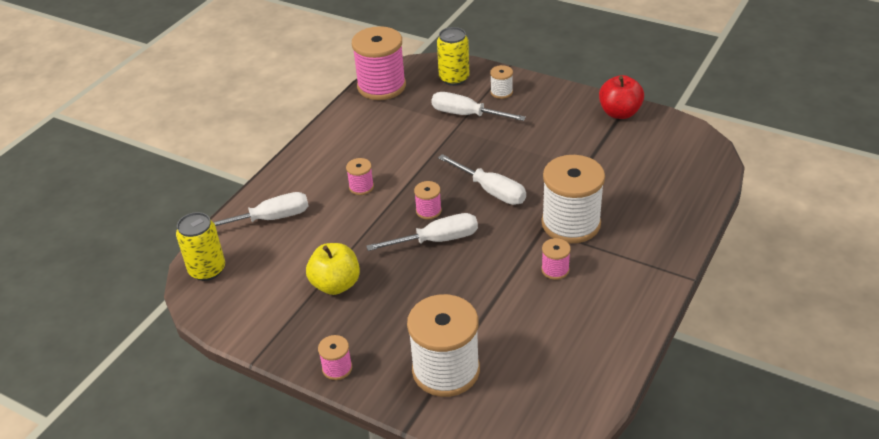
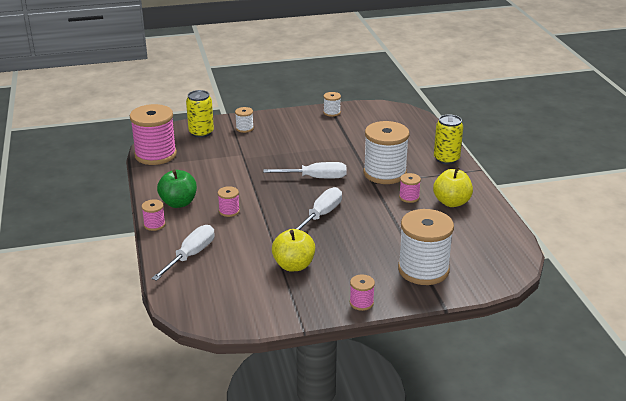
camera: 45 degrees left, 10 degrees down
yellow can [176,212,225,281] -> yellow can moved to [434,115,463,164]
pink spool [414,181,442,220] -> pink spool moved to [141,200,165,231]
white screwdriver [431,92,526,121] -> none
red apple [599,75,644,119] -> white spool [323,92,341,117]
none -> green apple [157,170,197,208]
none -> yellow apple [433,167,473,207]

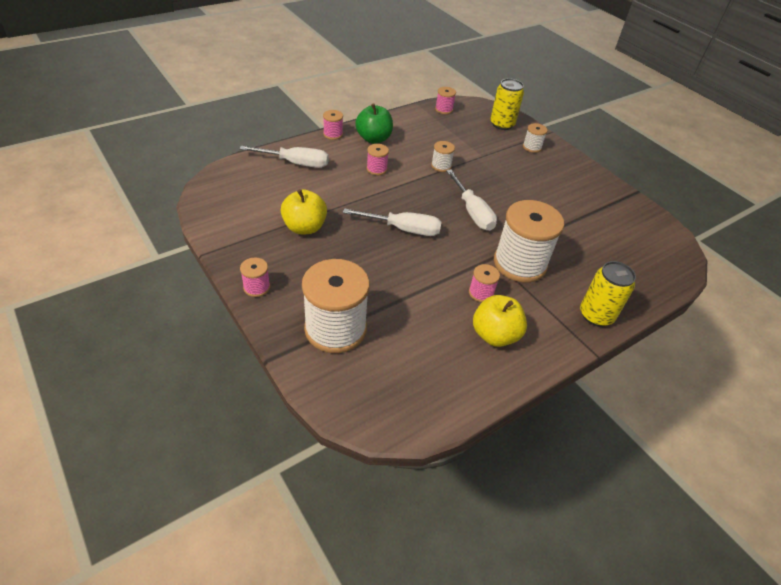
camera: 65 degrees right, 15 degrees up
pink spool [130,104,177,165] -> pink spool [435,87,456,114], size x0.45
white spool [323,92,341,117] -> white spool moved to [431,141,455,172]

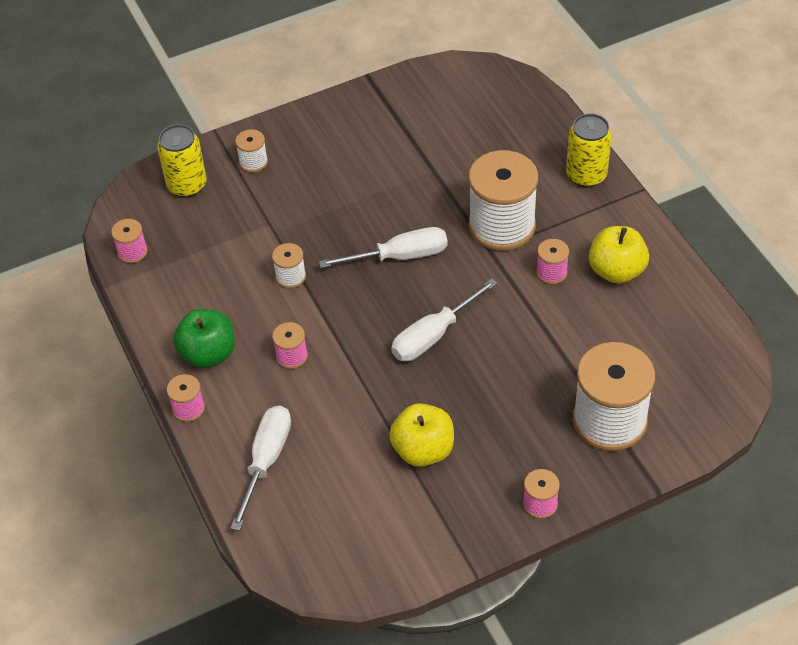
camera: 75 degrees left, 5 degrees up
white screwdriver [343,208,441,236] -> white screwdriver turned 150 degrees counterclockwise [391,278,498,361]

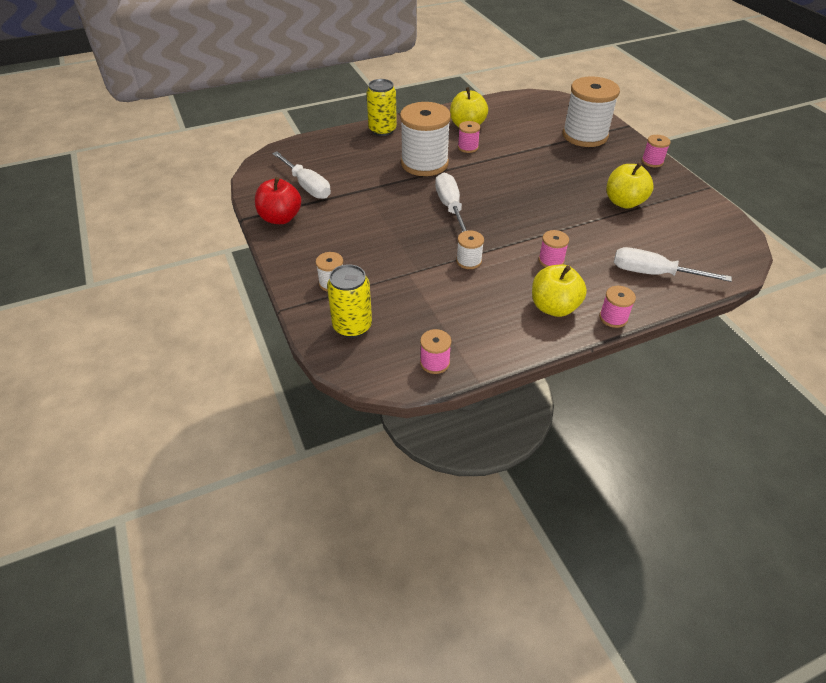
camera: 90 degrees left, 5 degrees down
green apple [173,309,235,368] -> yellow apple [532,264,587,317]
white screwdriver [391,278,498,361] -> white screwdriver moved to [272,151,331,199]
none -> red apple [255,177,301,224]

